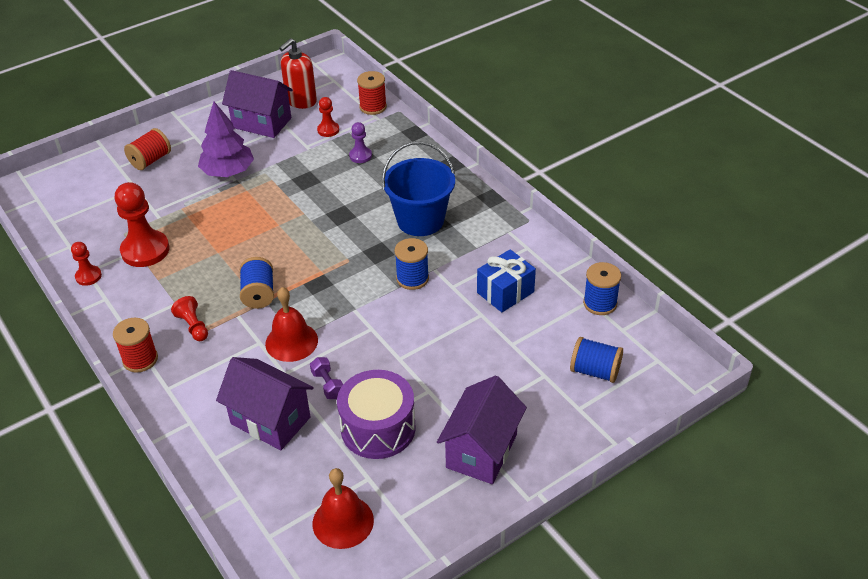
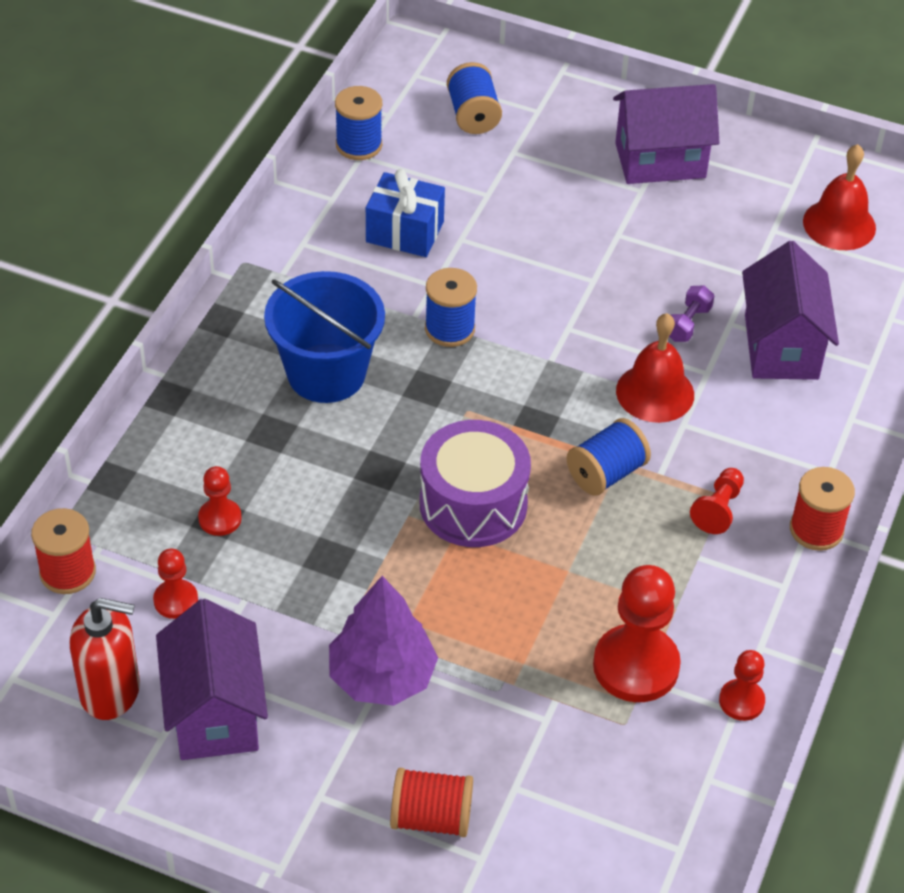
camera: 125 degrees left, 5 degrees up
purple drum [337,370,416,459] -> purple drum moved to [420,420,531,547]
purple pawn [349,122,372,163] -> red pawn [198,466,242,536]

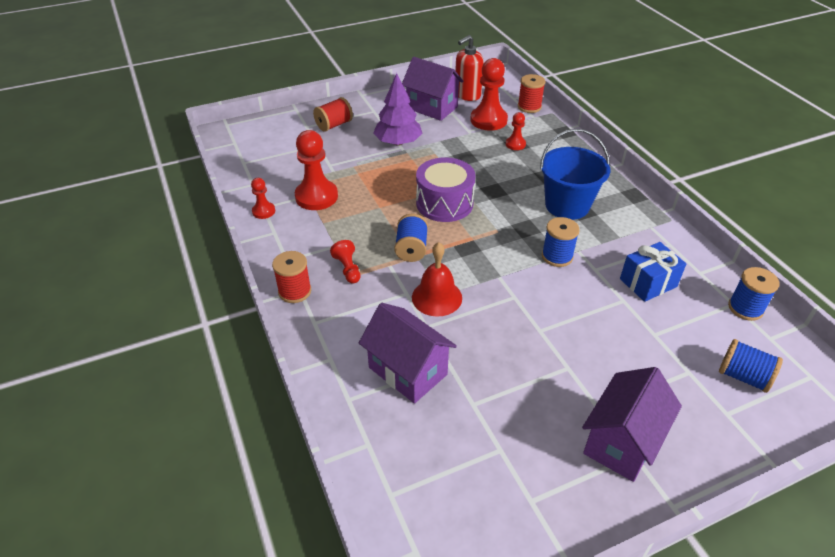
camera: 135 degrees right, 5 degrees down
red pawn [153,548,198,619] -> red pawn [470,58,508,131], size x1.92
purple dumbbell [669,285,714,342] -> none
red bell [803,144,876,250] -> none

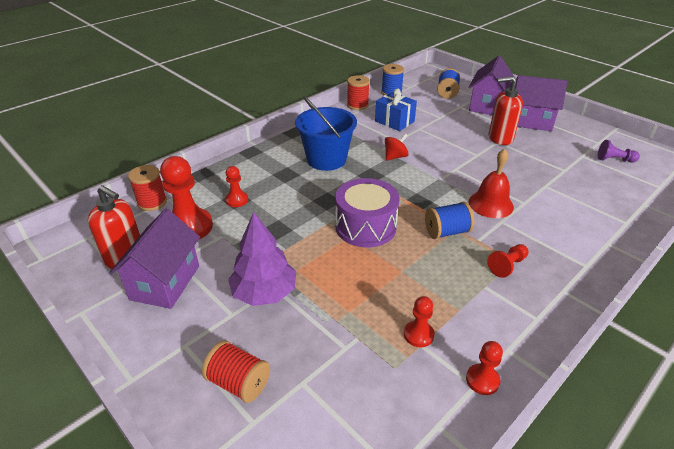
camera: 110 degrees left, 5 degrees down
red spool [272,251,311,303] -> red spool moved to [347,75,370,110]
red pawn [295,130,338,210] -> red pawn [404,296,435,347], size x0.52
purple house [359,303,457,404] -> purple house moved to [468,56,514,115]
blue spool [542,217,580,267] -> red spinning top [385,133,409,161]
none -> red soap dispenser [489,76,523,145]
none -> purple pawn [598,140,640,163]

